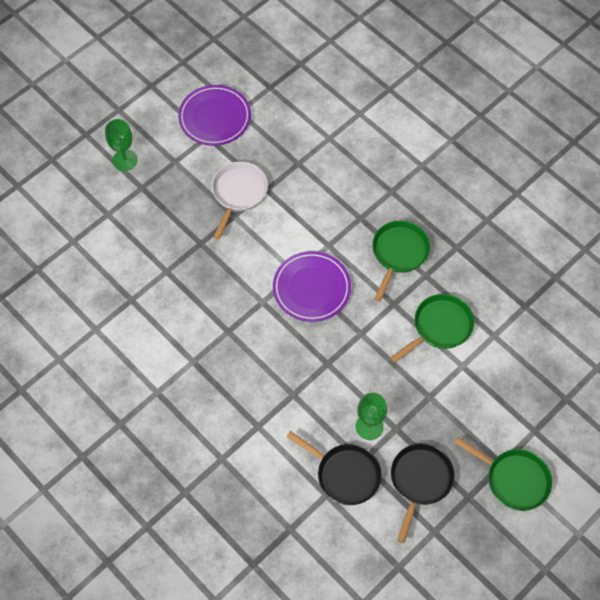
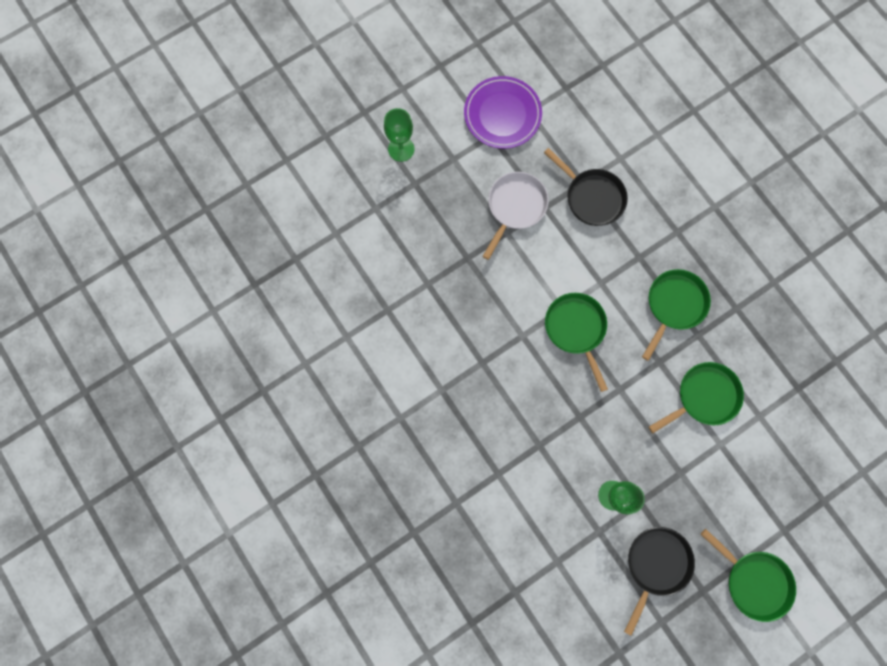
camera: 10 degrees right, 15 degrees up
purple plate [273,251,351,322] -> green pan [545,293,608,392]
black pan [286,431,382,505] -> black pan moved to [544,148,628,226]

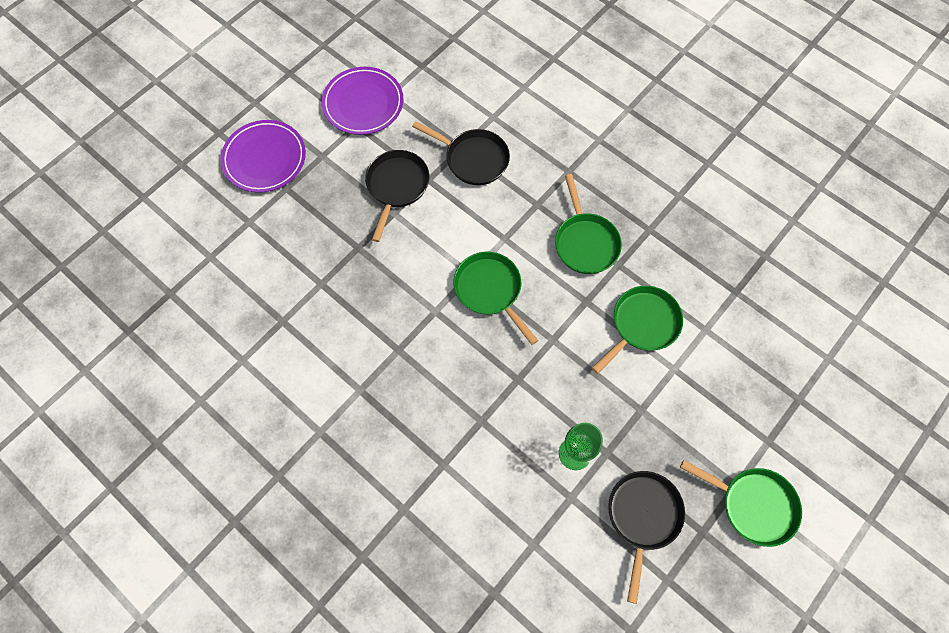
camera: 15 degrees left, 10 degrees down
green goblet [384,108,414,162] -> purple plate [221,120,306,193]
white pan [482,172,549,260] -> black pan [365,150,429,242]
green pan [642,269,711,361] -> green pan turned 150 degrees clockwise [555,174,622,274]

